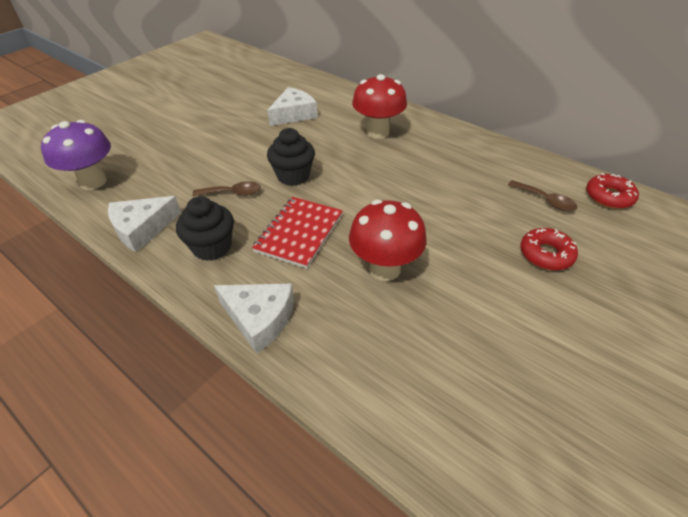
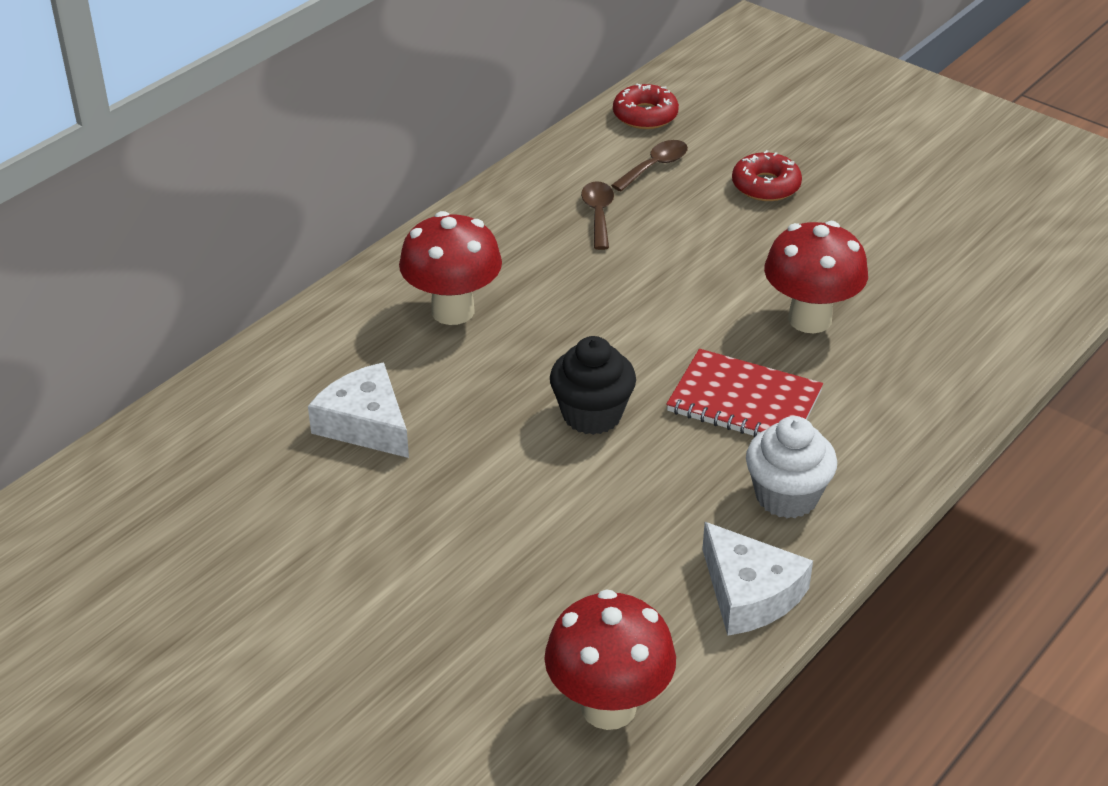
camera: 90 degrees left, 5 degrees down
purple mushroom [41,120,111,190] -> red mushroom [544,589,676,730]
black cupcake [176,196,234,261] -> white cupcake [746,416,837,518]
brown spoon [192,181,261,196] -> brown spoon moved to [581,181,614,250]
white cheese [214,284,294,353] -> none

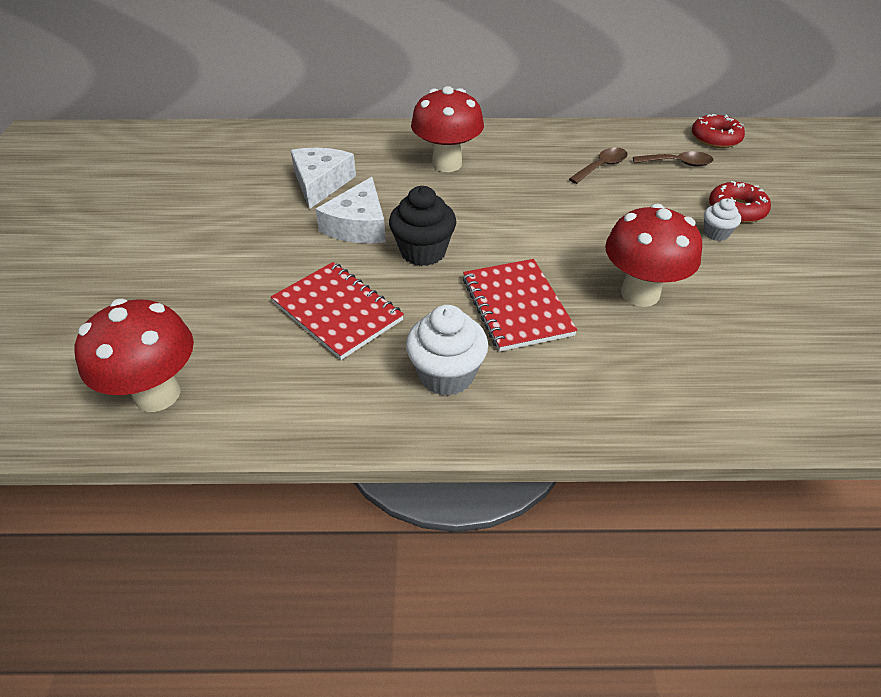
camera: 50 degrees right, 5 degrees up
white cheese [702,522,813,636] -> white cheese moved to [315,177,386,243]
none -> red notebook [271,262,404,360]
none -> white cupcake [704,198,741,241]

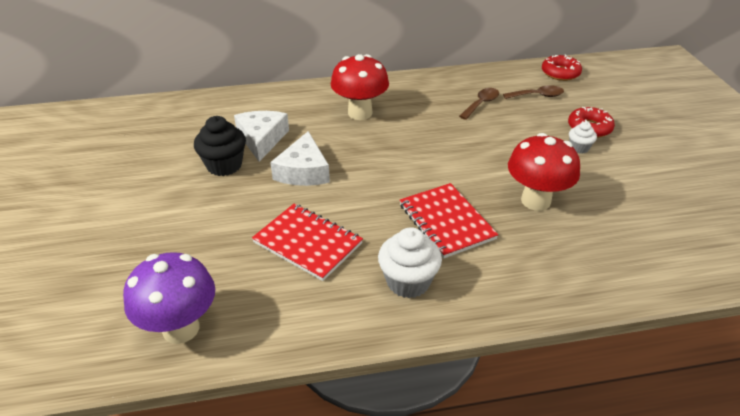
camera: 10 degrees left, 5 degrees down
red mushroom [74,299,194,412] -> purple mushroom [123,252,215,344]
black cupcake [389,186,456,266] -> black cupcake moved to [194,116,246,176]

